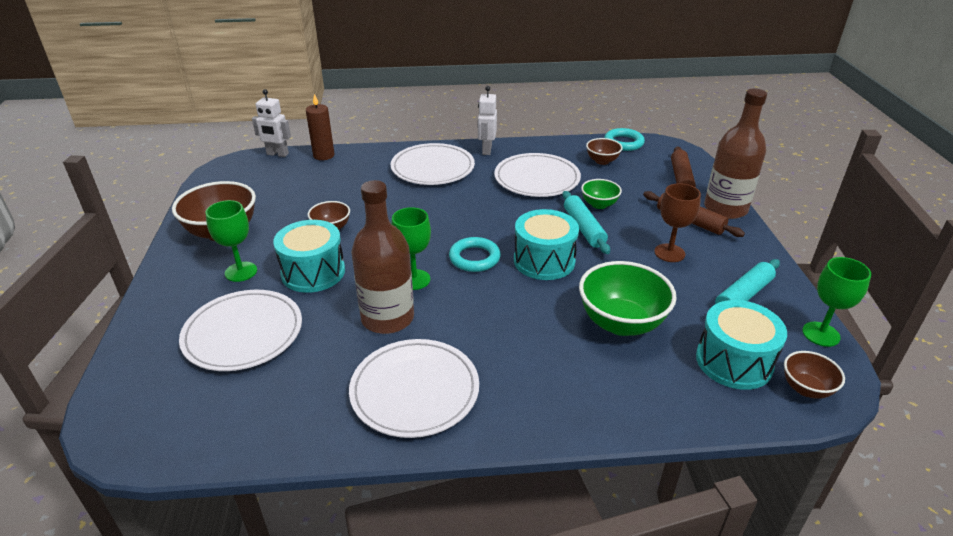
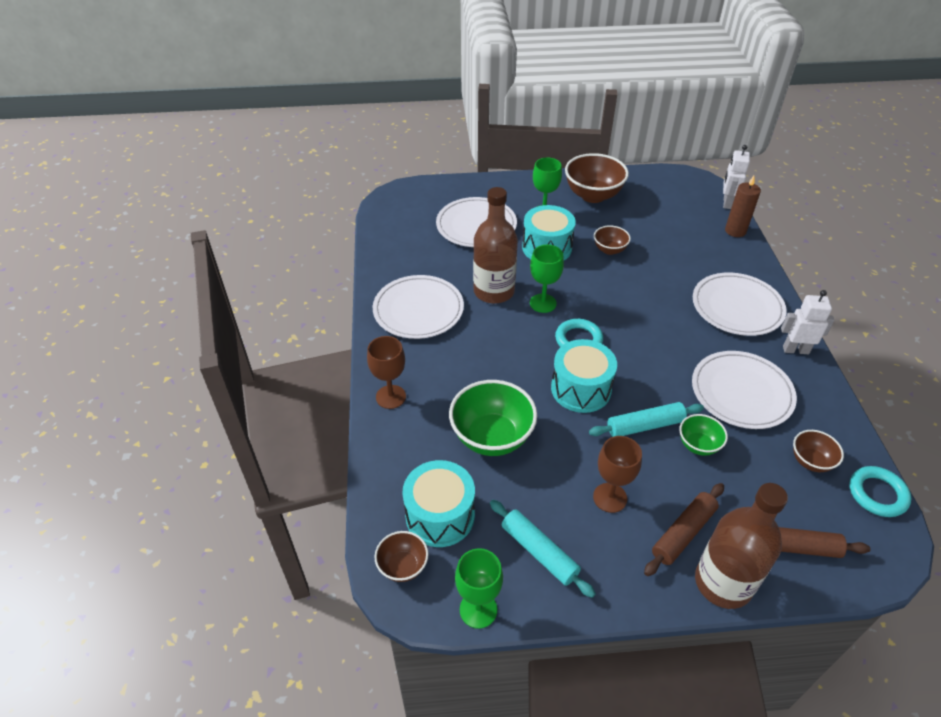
camera: 90 degrees right, 10 degrees up
none -> brown goblet [367,336,406,409]

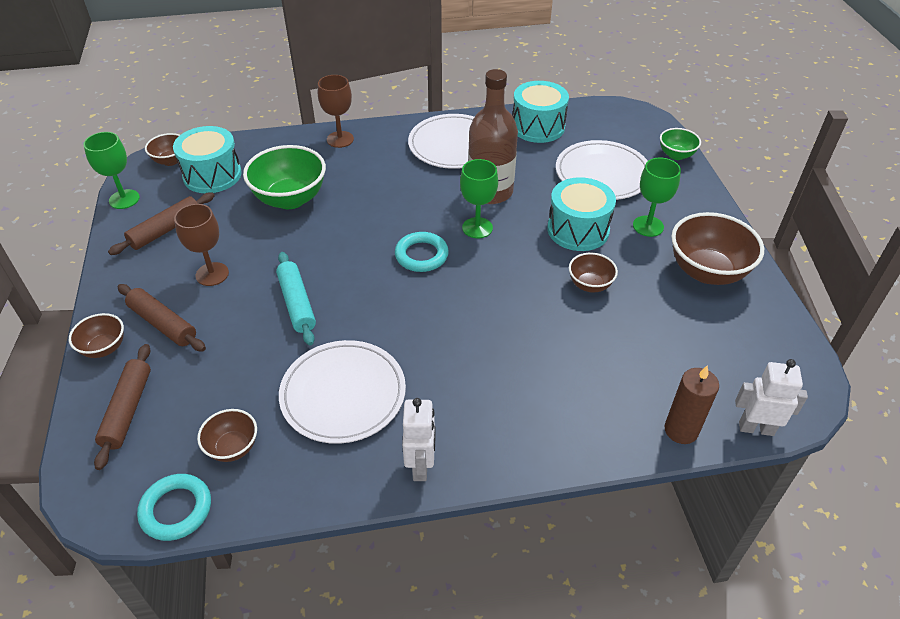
camera: 85 degrees right, 0 degrees up
turquoise rolling pin [490,500,596,598] -> brown rolling pin [108,192,215,255]
turquoise drum [551,339,617,413] -> turquoise drum moved to [512,81,569,143]
green bowl [679,414,728,456] -> green bowl moved to [660,128,701,160]
white plate [693,272,786,336] -> none
brown bottle [695,483,788,609] -> brown bowl [69,313,124,358]

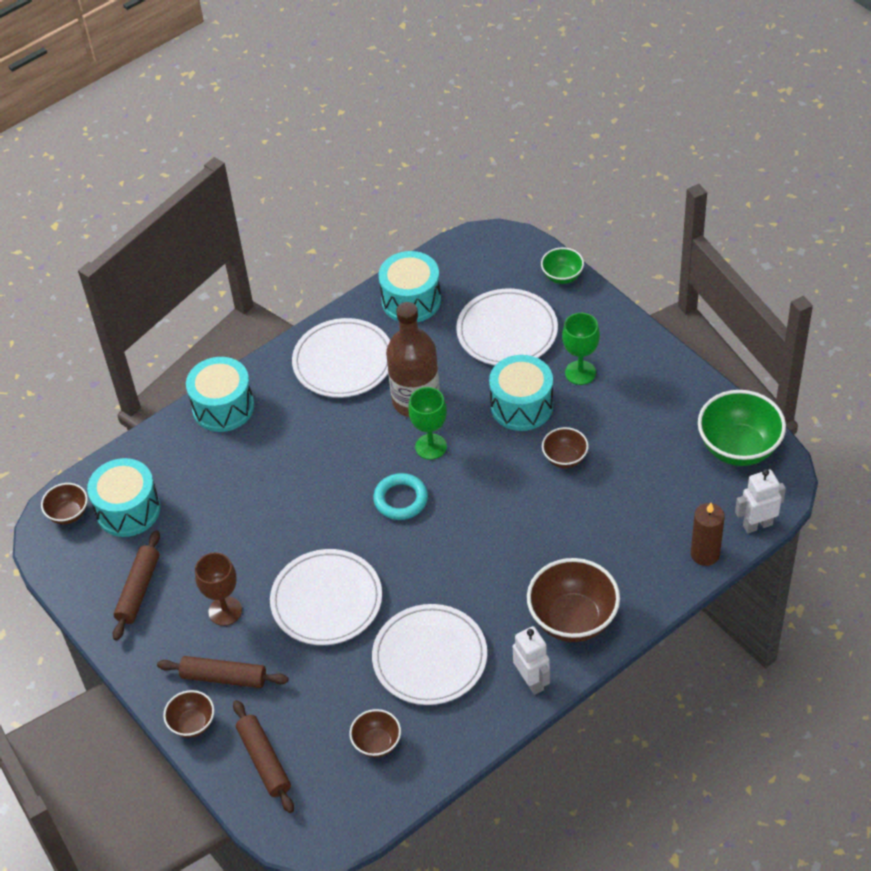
camera: 25 degrees left, 5 degrees up
green goblet [83,132,140,209] -> none
turquoise ring [137,474,211,541] -> none
green bowl [243,145,326,209] -> green bowl moved to [698,390,786,466]
turquoise rolling pin [276,252,316,346] -> white plate [270,549,382,645]
brown goblet [318,75,354,148] -> turquoise drum [186,357,254,432]
brown bowl [671,212,764,285] -> brown bowl moved to [527,558,620,642]

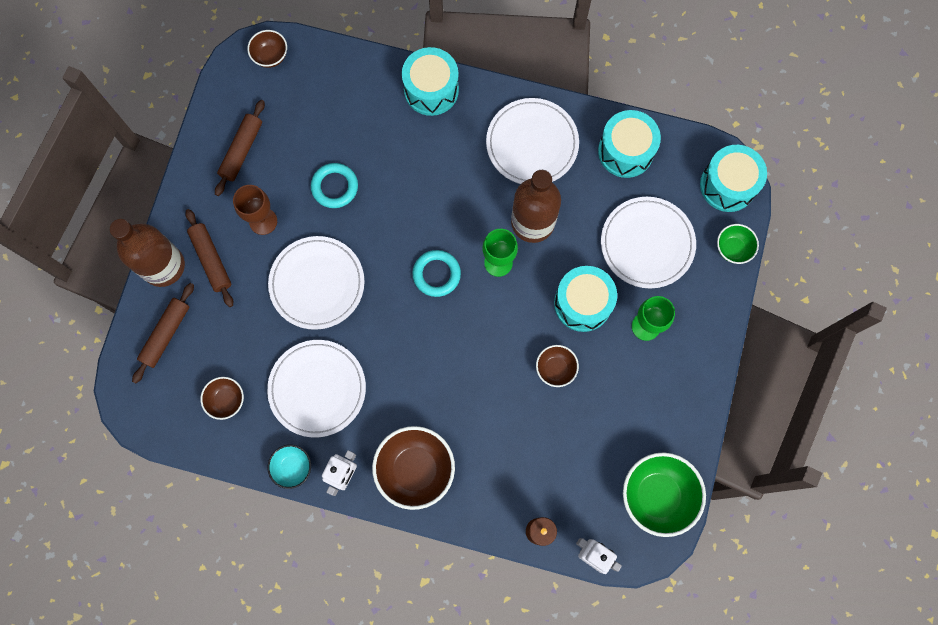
camera: 50 degrees right, 25 degrees up
turquoise drum [87,458,161,537] -> turquoise drum moved to [700,145,767,212]
brown rolling pin [113,530,160,640] -> brown rolling pin turned 45 degrees counterclockwise [215,100,265,196]
brown bowl [163,690,214,738] -> brown bottle [110,219,185,287]
none -> turquoise bowl [268,445,311,489]
none -> turquoise ring [311,163,358,208]

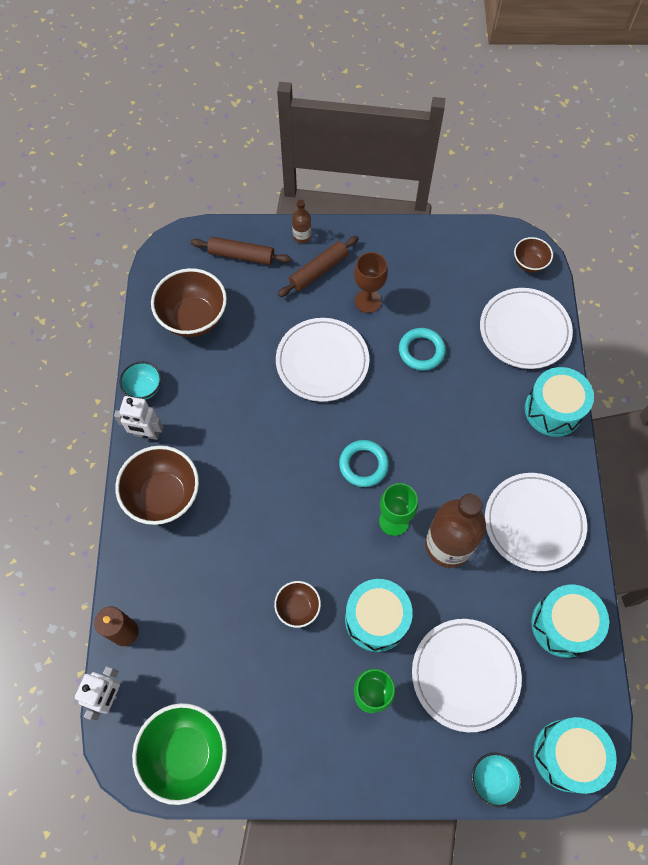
camera: 75 degrees right, 10 degrees down
brown bottle [110,219,185,287] -> brown bottle [292,200,311,243], size x0.45
brown bowl [200,377,244,420] -> brown bowl [151,268,227,337], size x1.85
brown rolling pin [215,100,265,196] -> none
white plate [267,340,366,438] -> white plate moved to [480,288,573,369]
green bowl [717,224,759,264] -> turquoise bowl [472,753,522,807]

